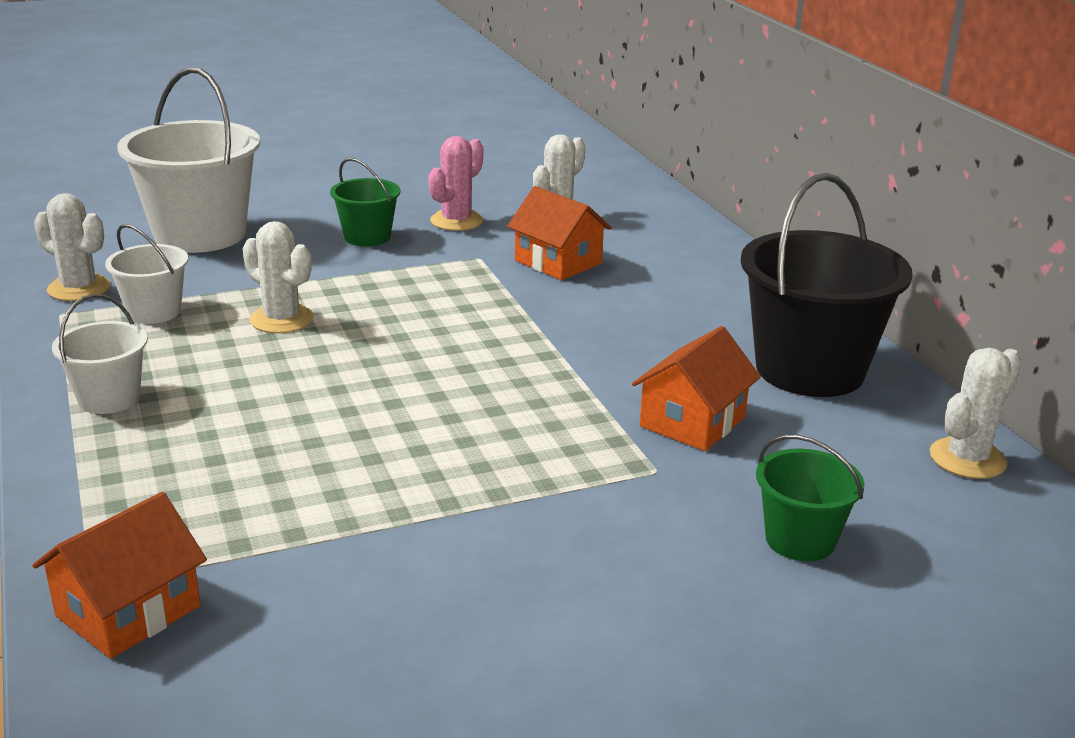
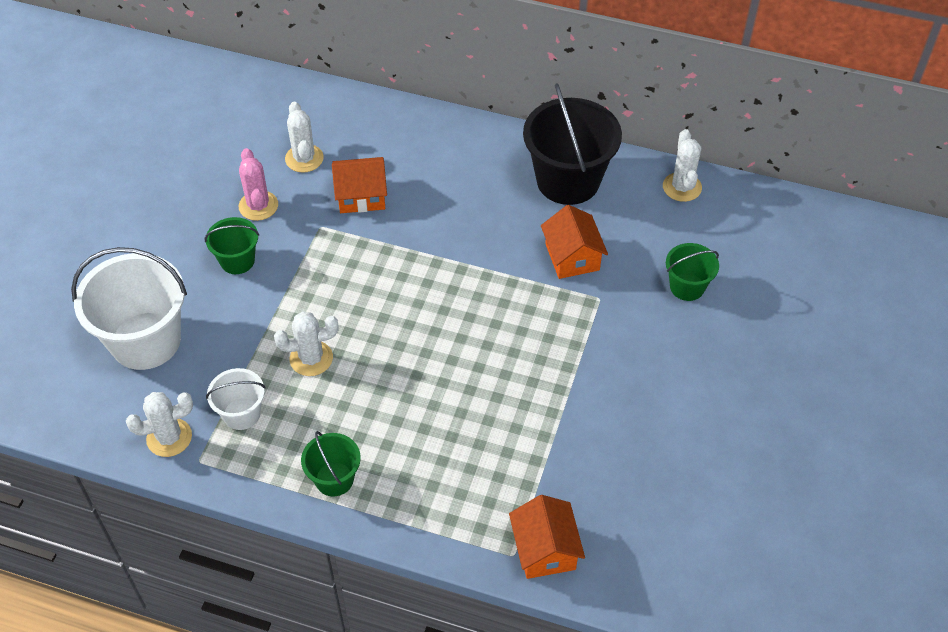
camera: 50 degrees left, 25 degrees up
white bucket [52,294,148,414] -> green bucket [301,431,361,496]

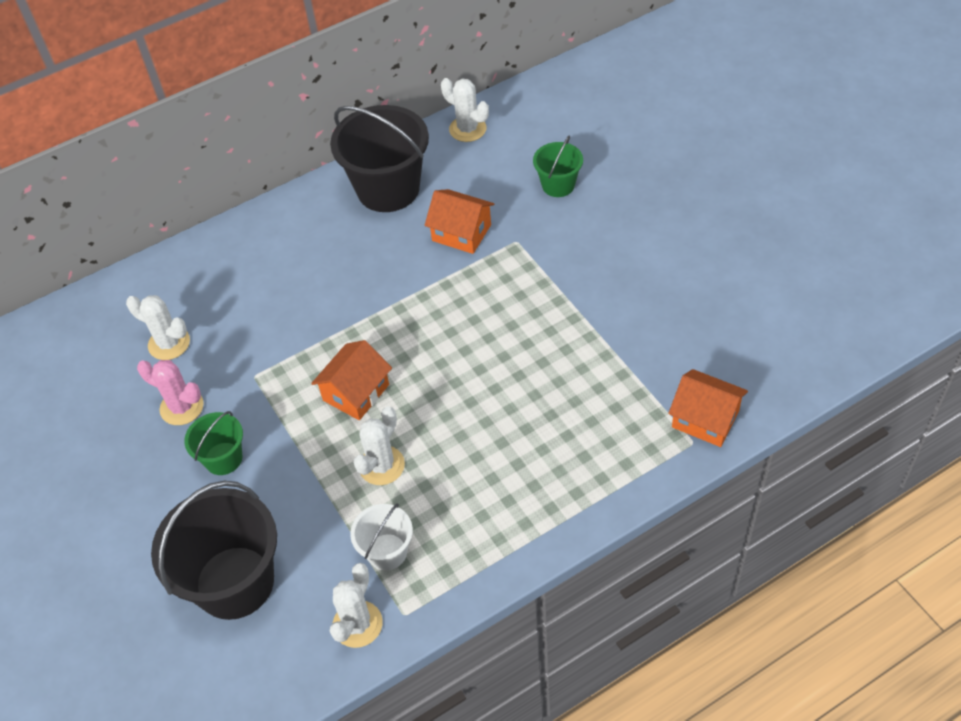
camera: 45 degrees left, 0 degrees up
white bucket [71,247,187,370] -> black bucket [151,481,277,620]
green bucket [301,431,361,496] -> none
orange house [332,157,387,213] -> orange house moved to [311,340,392,420]

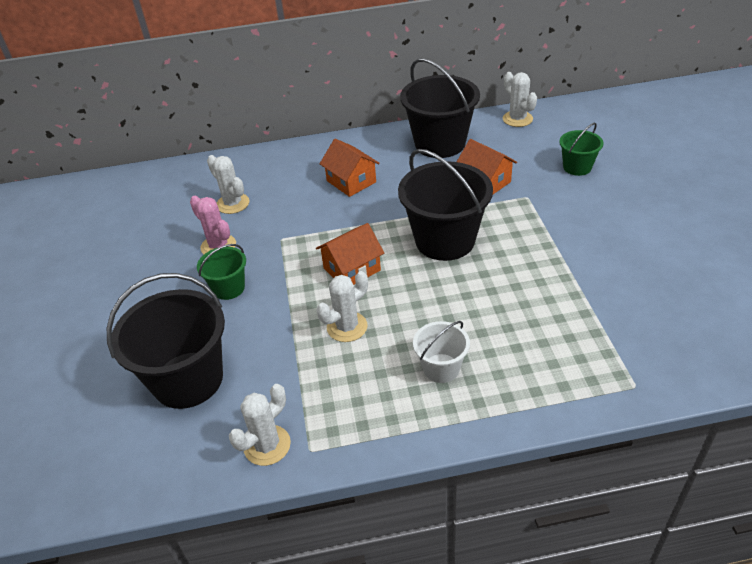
camera: 20 degrees right, 10 degrees down
white bucket [350,503,413,571] -> white bucket moved to [413,321,470,383]
orange house [668,369,748,447] -> orange house moved to [319,139,380,197]
none -> black bucket [398,149,493,261]

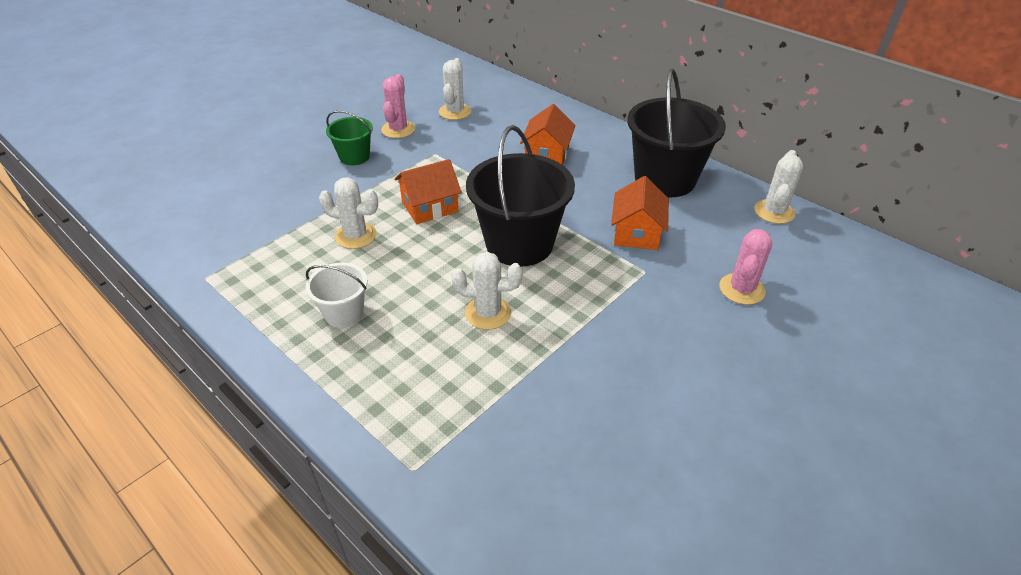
camera: 50 degrees right, 0 degrees up
black bucket [107,273,225,409] -> none
white cactus [229,384,291,466] -> white cactus moved to [451,252,523,330]
orange house [316,223,384,285] -> orange house turned 45 degrees counterclockwise [395,159,462,224]
green bucket [559,123,604,176] -> pink cactus [719,229,773,305]

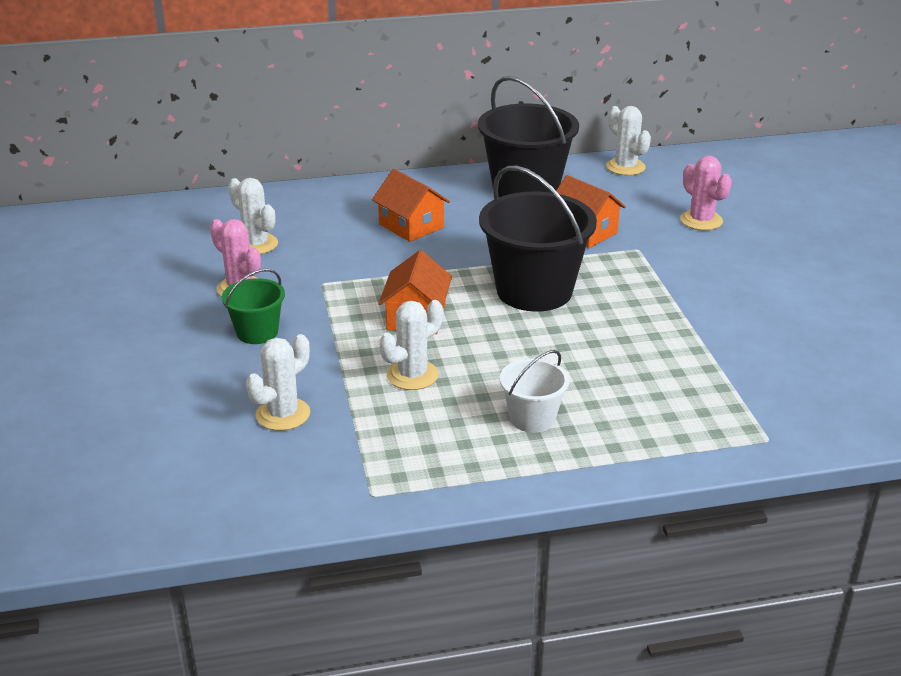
camera: 55 degrees left, 10 degrees down
white cactus [451,252,523,330] -> white cactus moved to [246,334,310,431]

